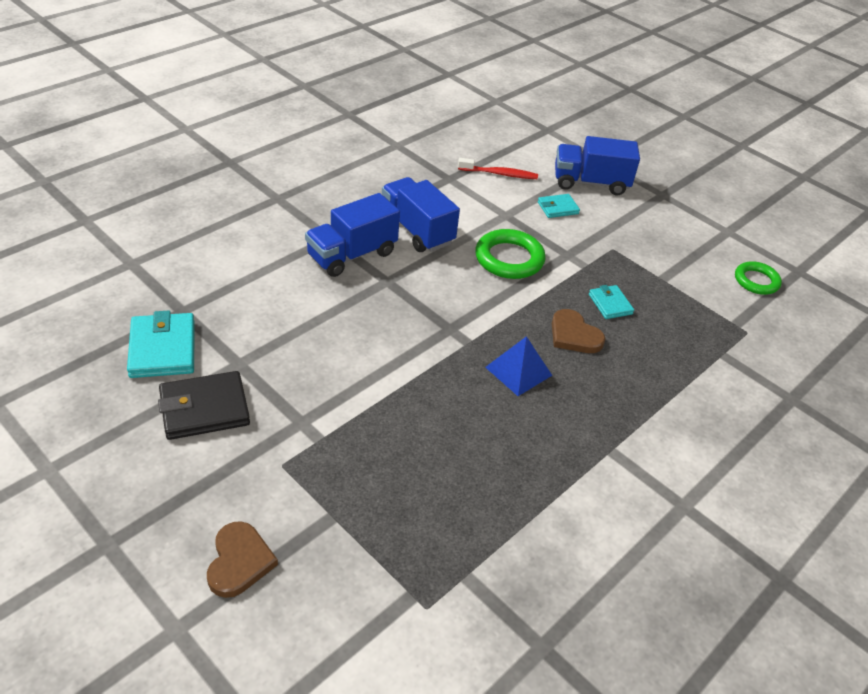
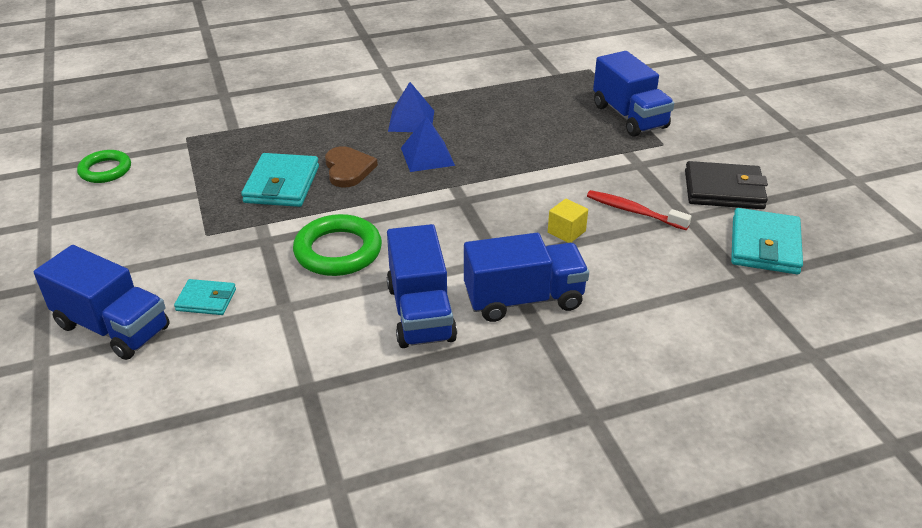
camera: 150 degrees left, 5 degrees down
brown heart [207,521,278,598] -> none
red toothbrush [458,158,538,179] -> red toothbrush moved to [587,190,692,230]
turquoise wallet [589,285,634,319] -> turquoise wallet [241,153,319,207], size x1.73
none -> blue pyramid [388,82,434,132]
none -> yellow cube [548,199,588,243]
none -> blue truck [593,51,674,137]

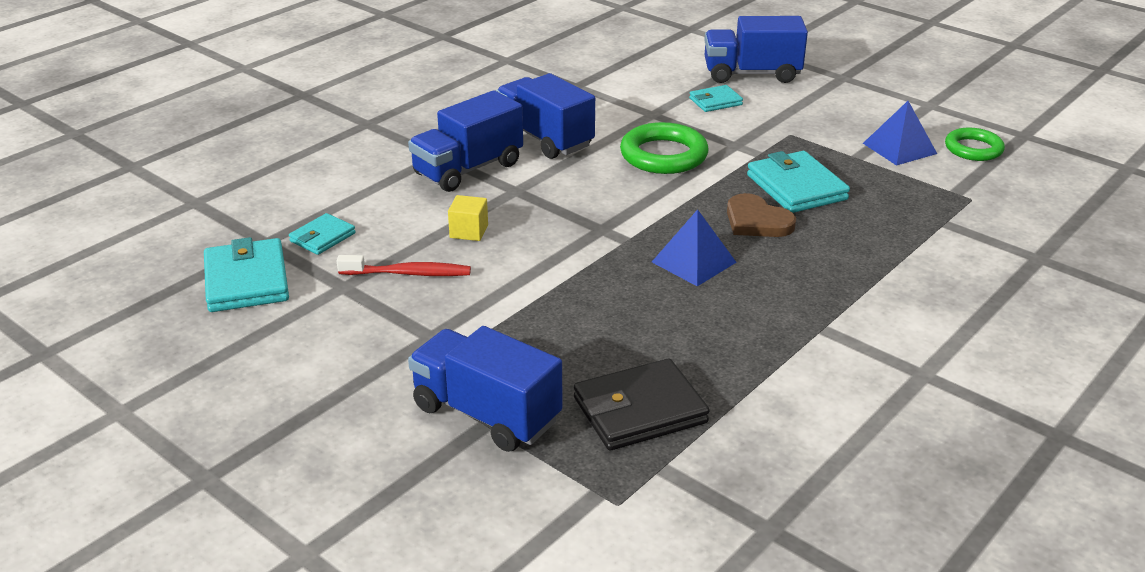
camera: 150 degrees right, 5 degrees down
blue pyramid [388,82,434,132] -> blue pyramid moved to [863,101,937,166]
black wallet [685,161,768,209] -> black wallet moved to [574,359,710,450]
none -> turquoise wallet [289,213,356,255]

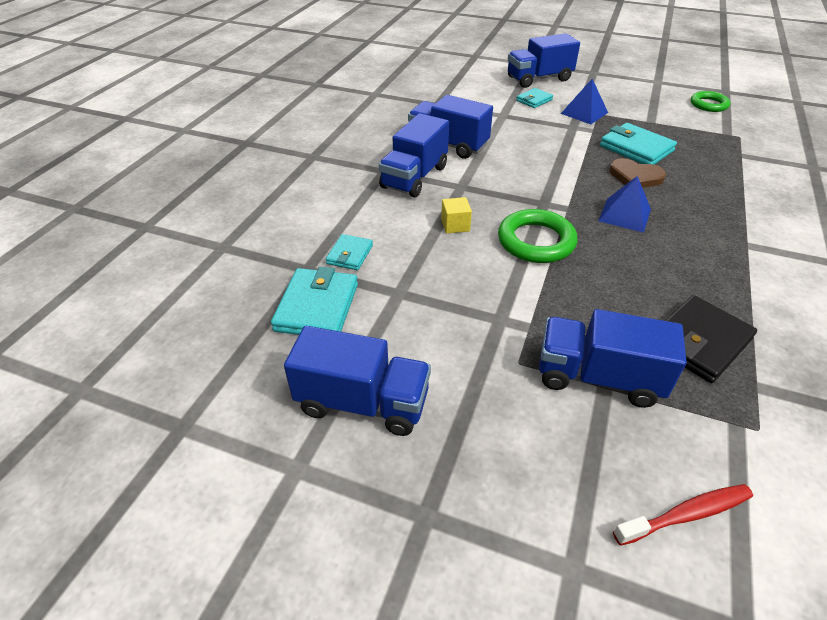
camera: 20 degrees left, 10 degrees up
turquoise wallet [204,237,289,312] -> turquoise wallet turned 45 degrees clockwise [271,267,358,335]
red toothbrush [337,255,471,276] -> red toothbrush moved to [613,484,753,546]
green ring [620,122,709,174] -> green ring moved to [498,209,578,263]
blue pyramid [863,101,937,166] -> blue pyramid moved to [561,79,608,124]
none -> blue truck [284,326,431,436]

